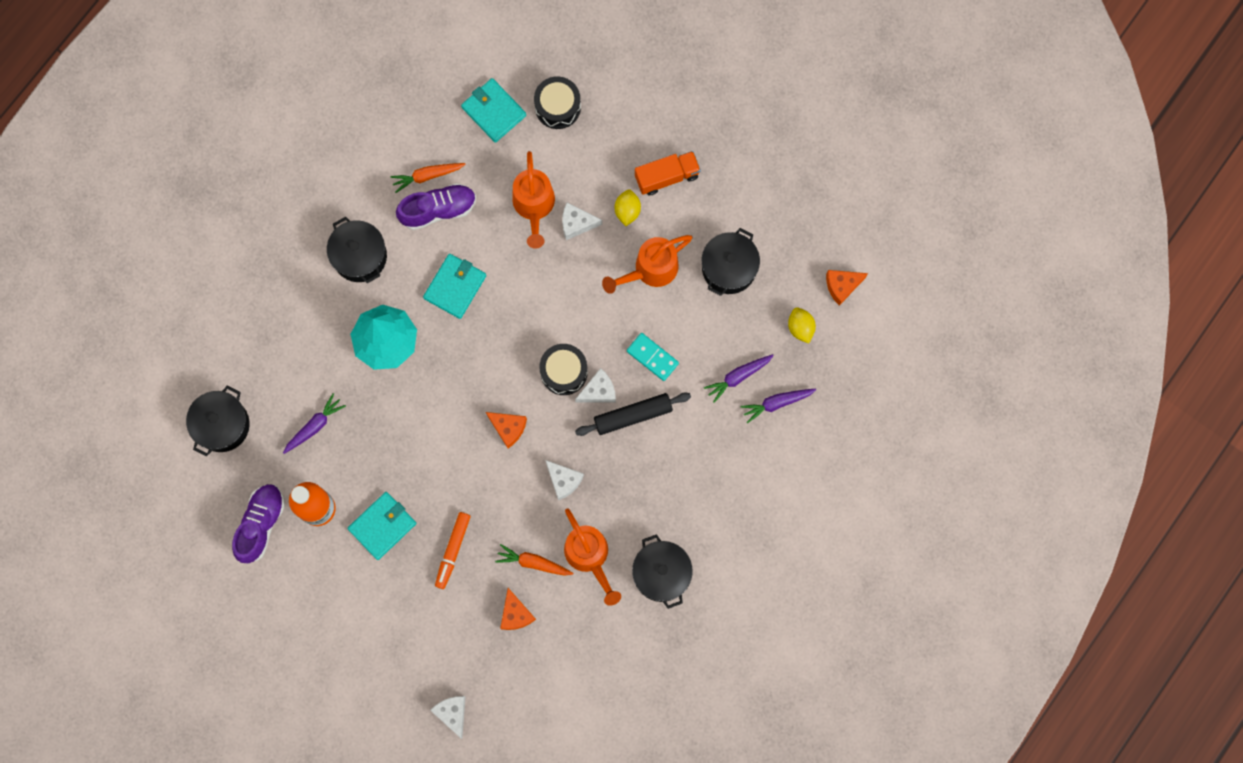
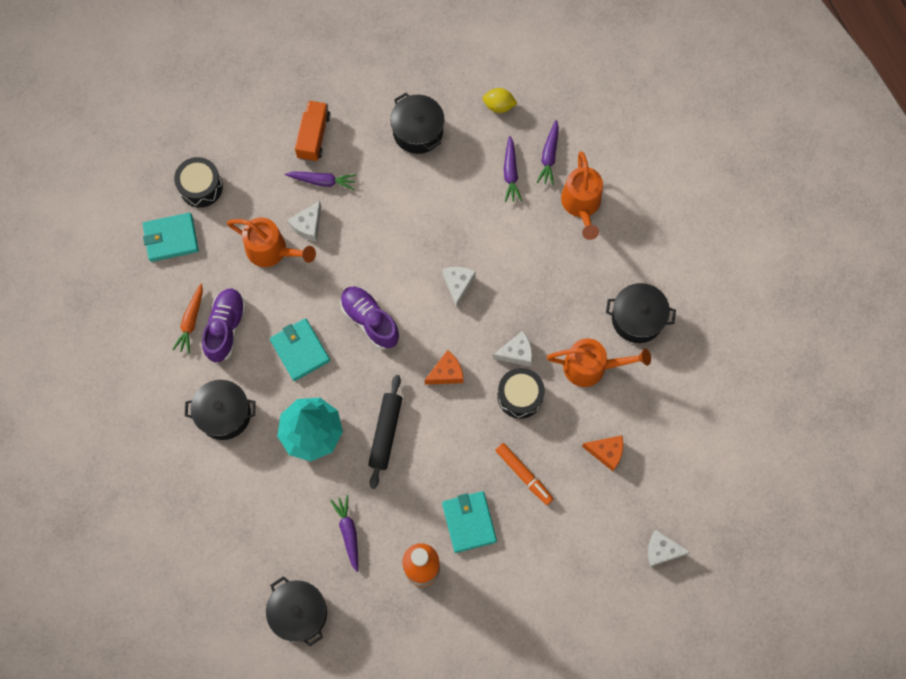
camera: 60 degrees left, 5 degrees down
purple shoe [232,484,285,563] -> purple shoe moved to [340,286,399,350]
orange carrot [495,544,573,576] -> none
black drum [539,344,588,395] -> black drum moved to [497,368,545,419]
black rolling pin [575,393,691,436] -> black rolling pin moved to [368,375,402,489]
orange watering can [602,235,692,294] -> orange watering can moved to [561,152,603,240]
yellow lemon [615,189,641,226] -> purple carrot [285,172,356,190]
turquoise domino [627,333,679,381] -> none
orange cheese [826,270,868,306] -> none

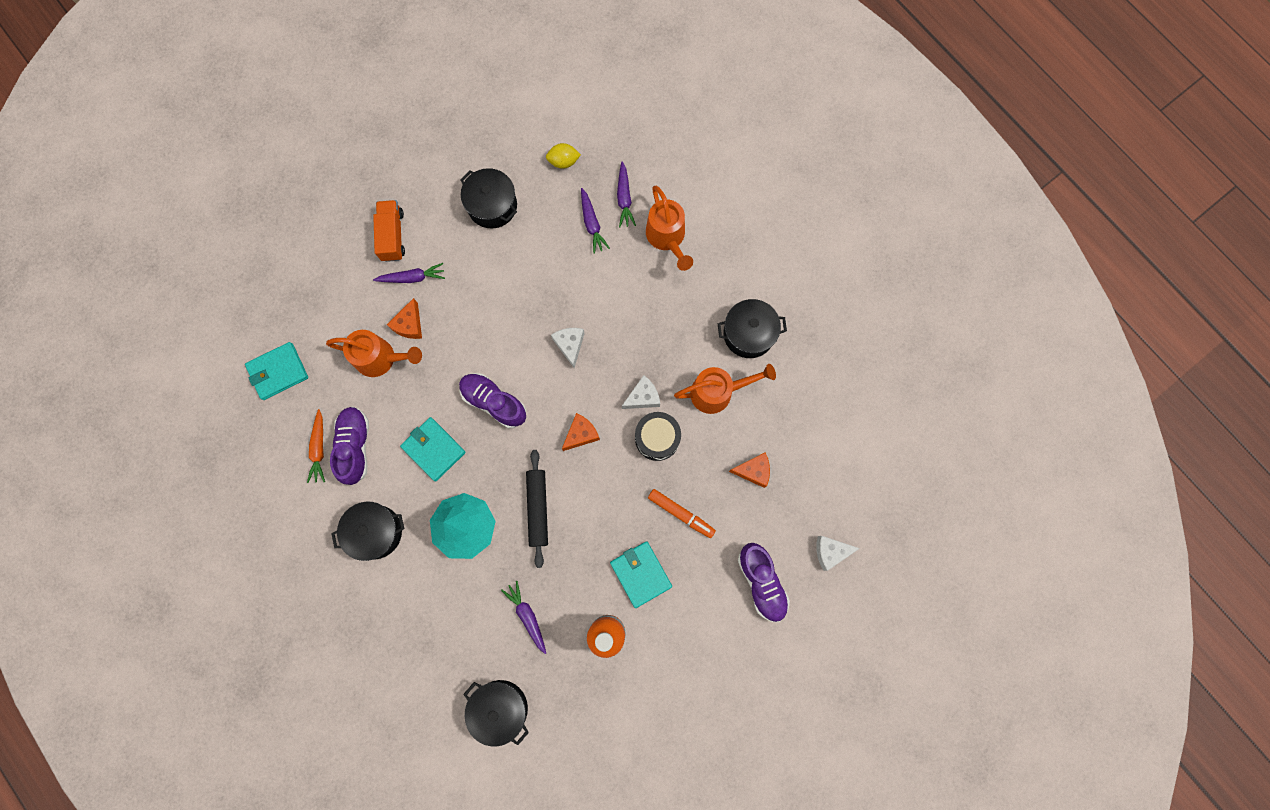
camera: 15 degrees left, 5 degrees up
black drum [174,157,223,208] -> none
white cheese [288,201,321,242] -> orange cheese [387,298,422,339]
none -> purple shoe [738,543,790,622]

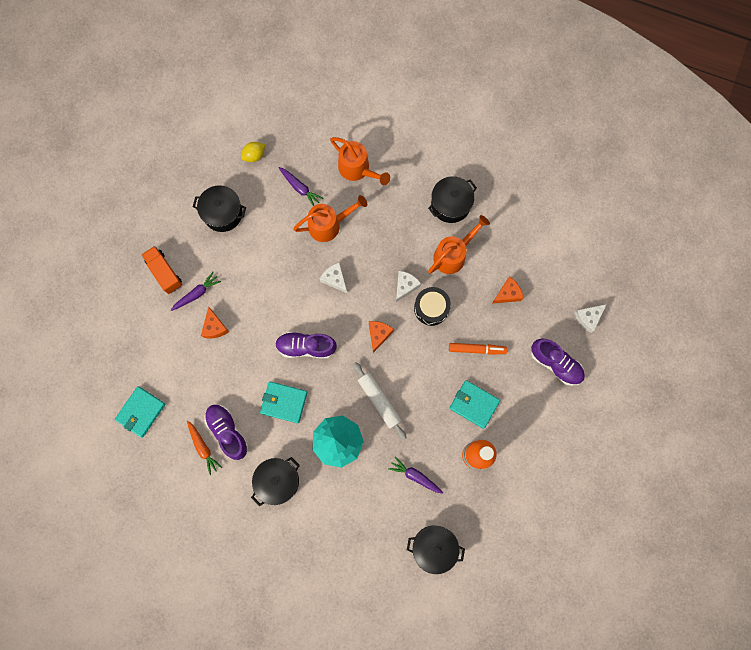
camera: 30 degrees left, 0 degrees up
orange watering can [326,330,422,377] -> orange watering can moved to [293,195,367,242]
black rolling pin [526,450,548,568] -> white rolling pin [353,362,406,440]
purple carrot [617,161,636,227] -> none

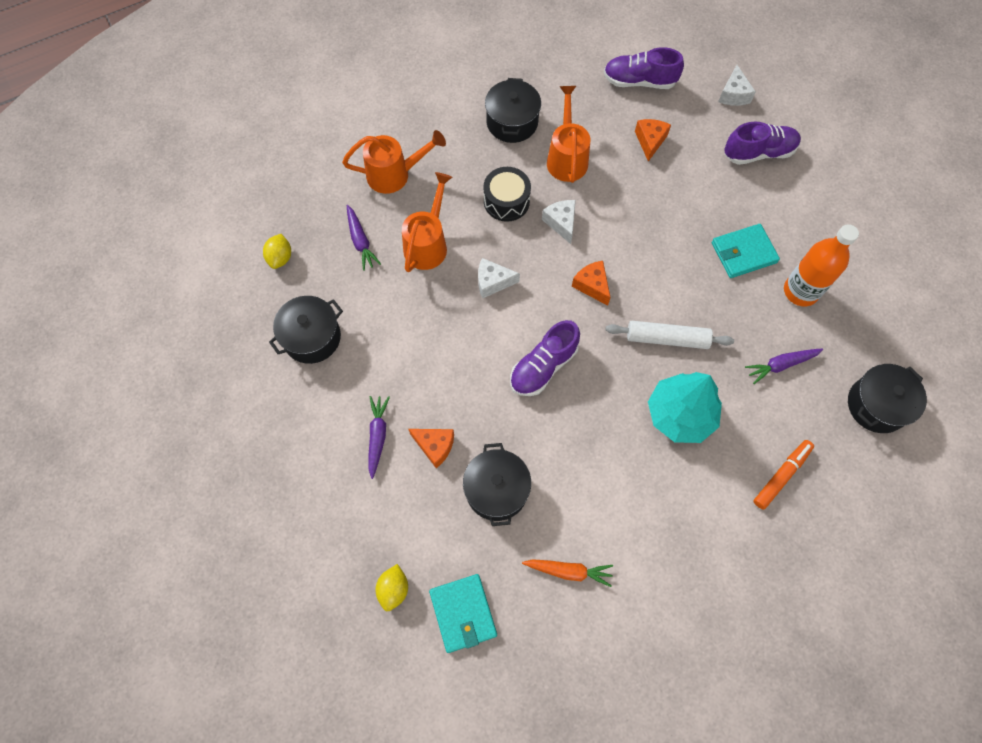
camera: 50 degrees left, 10 degrees down
orange truck [141,246,182,294] -> none
purple shoe [204,404,248,460] -> purple shoe moved to [604,47,684,89]
black pot [251,457,300,506] -> black pot moved to [463,443,531,526]
turquoise wallet [260,381,307,423] -> none
purple carrot [279,167,323,206] -> purple carrot turned 75 degrees clockwise [347,205,381,271]
black drum [414,287,451,326] -> black drum moved to [483,167,531,222]
orange marker [449,343,507,355] -> orange marker moved to [753,440,814,509]
none -> yellow lemon [376,564,408,611]

